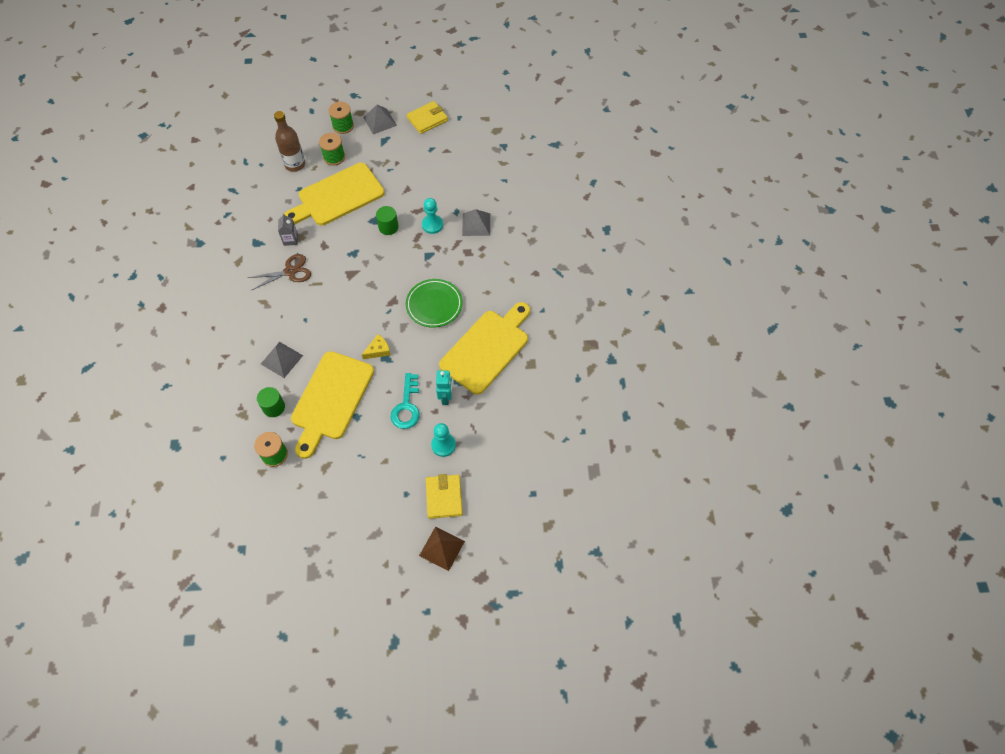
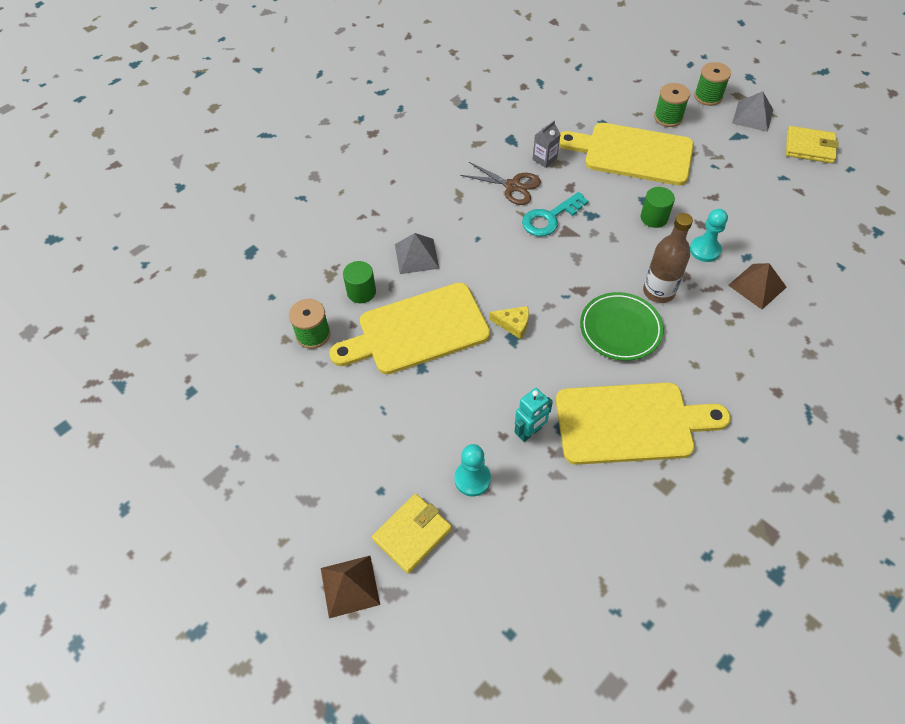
camera: 50 degrees right, 5 degrees down
brown bottle [274,111,305,172] -> brown bottle moved to [643,213,693,303]
turquoise key [391,373,420,429] -> turquoise key moved to [522,192,588,236]
grey pyramid [462,209,490,236] -> brown pyramid [728,263,787,309]

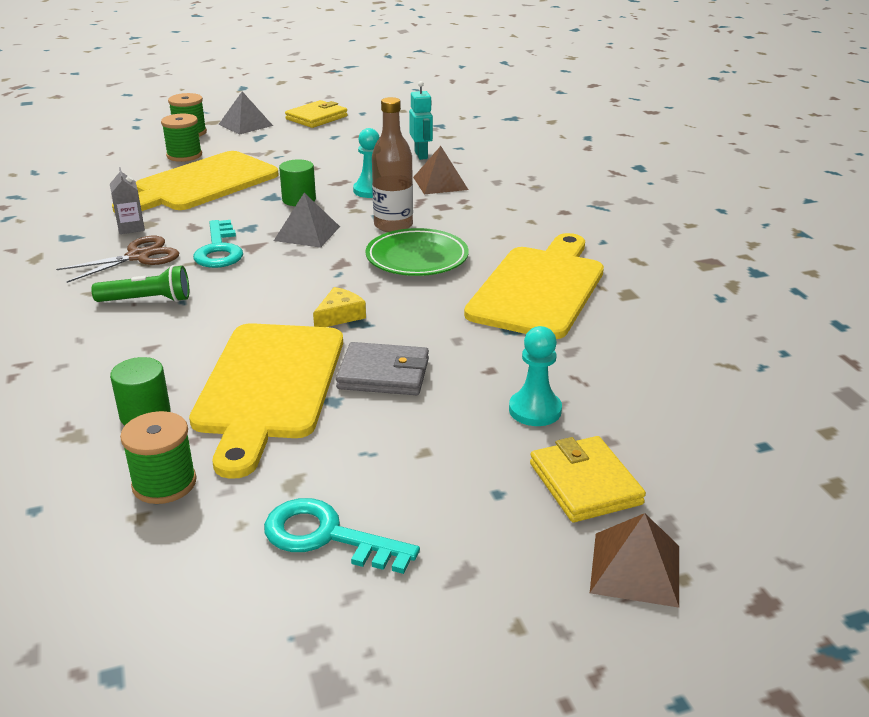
camera: 65 degrees left, 25 degrees down
grey pyramid [395,233,439,274] -> grey pyramid moved to [274,193,340,248]
turquoise robot [514,388,553,442] -> turquoise robot moved to [409,81,433,160]
none -> green flashlight [91,265,189,302]
none -> turquoise key [264,498,420,574]
none -> grey wallet [336,342,429,395]

